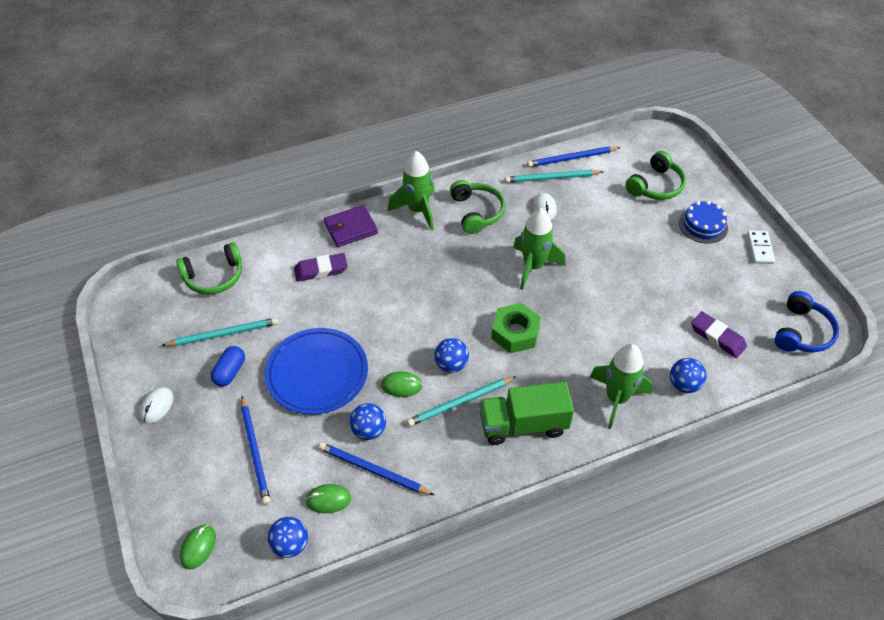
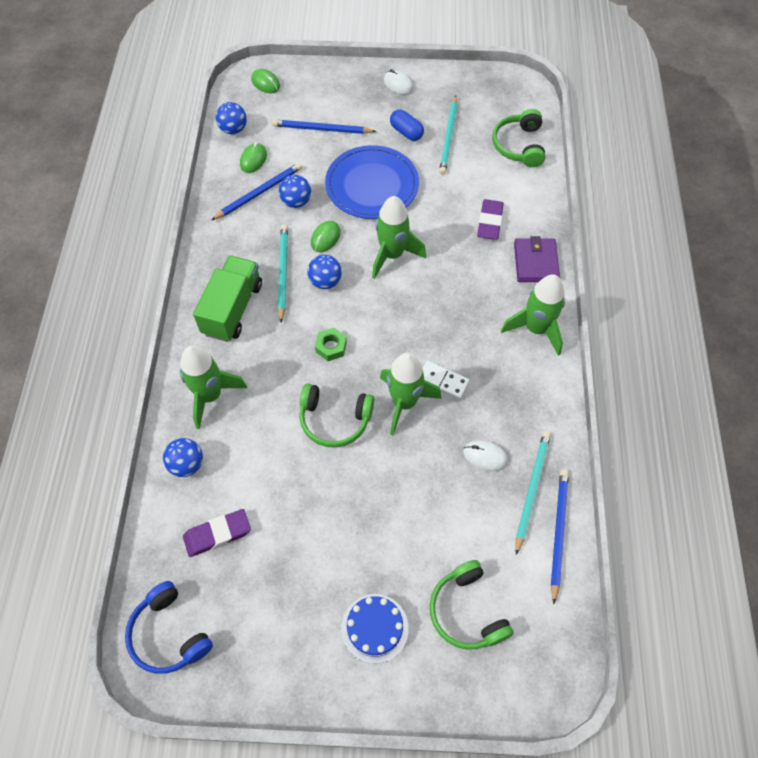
camera: 115 degrees right, 10 degrees up
green headphones [450,180,505,234] -> green headphones moved to [299,384,374,448]
green nut [491,303,541,353] -> green nut [315,328,347,361], size x0.61
white domino [747,230,775,264] -> white domino moved to [423,361,470,400]
none -> green rocket [372,196,426,279]

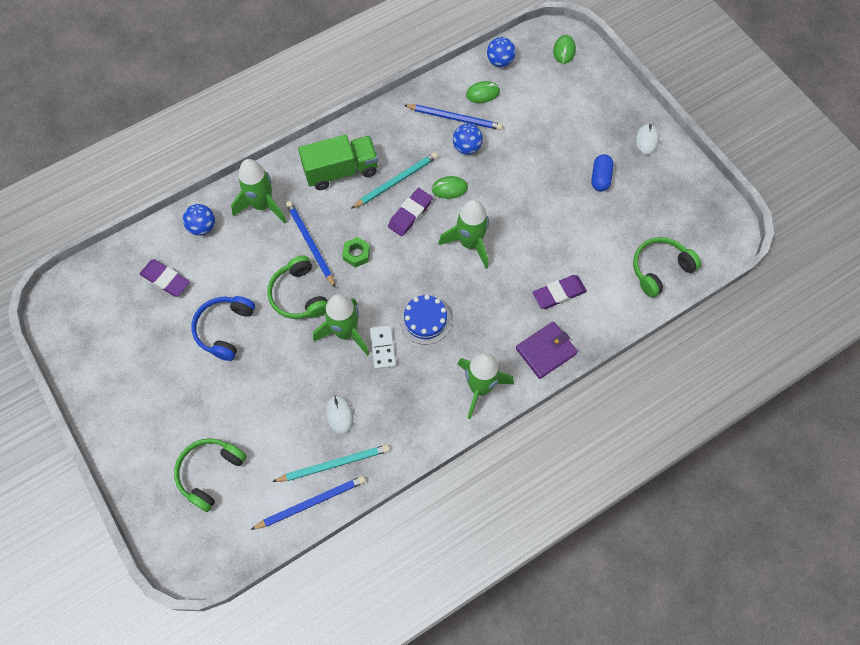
camera: 55 degrees right, 5 degrees up
blue headphones [125,581,213,674] -> blue headphones moved to [191,296,255,361]
blue pencil [272,119,377,134] -> blue pencil moved to [286,201,336,288]
blue ball [307,255,342,289] -> purple eraser [388,188,433,236]
blue plate [325,145,419,219] -> none
blue cake [341,594,409,664] -> blue cake moved to [400,295,452,345]
turquoise pencil [439,96,458,174] -> none

